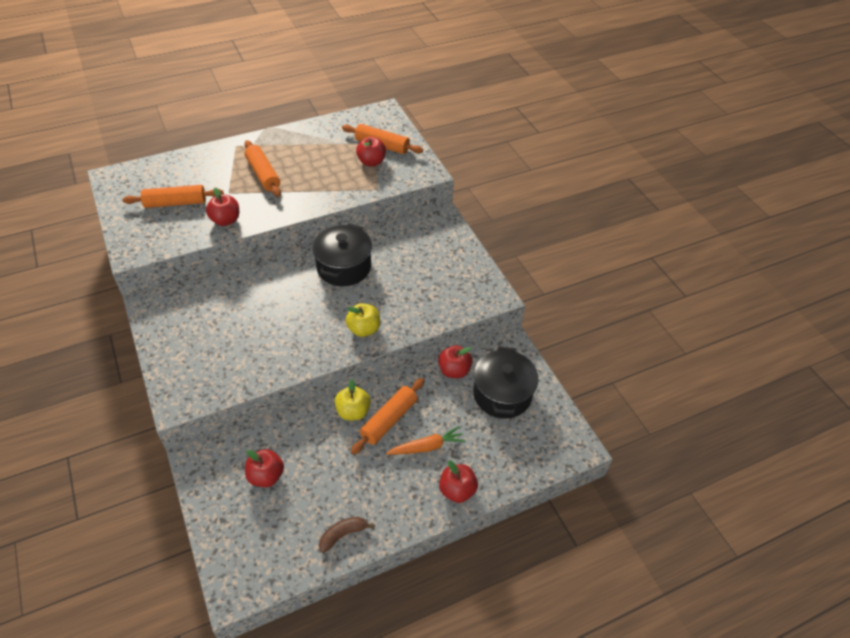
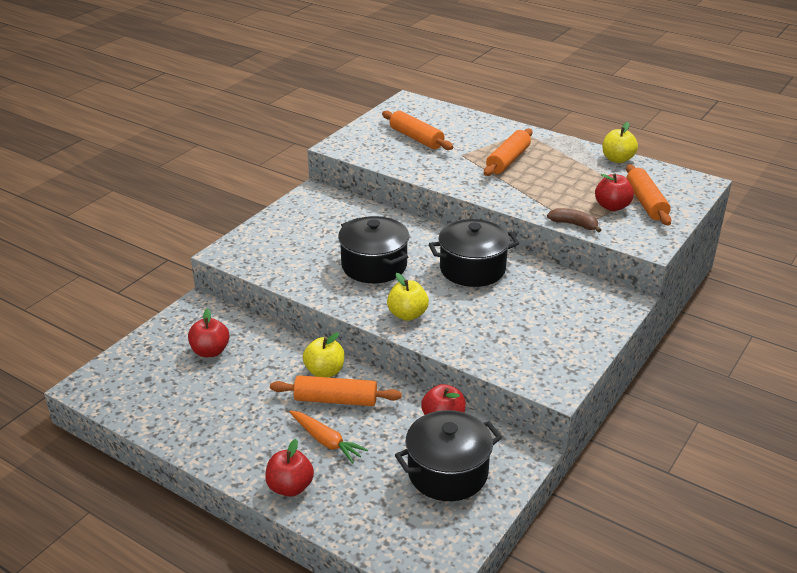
camera: 60 degrees right, 15 degrees down
red apple [206,188,239,226] -> none
brown banana [319,517,375,553] -> brown banana moved to [547,208,601,233]
none -> black pot [338,216,409,283]
none -> yellow apple [602,122,638,163]

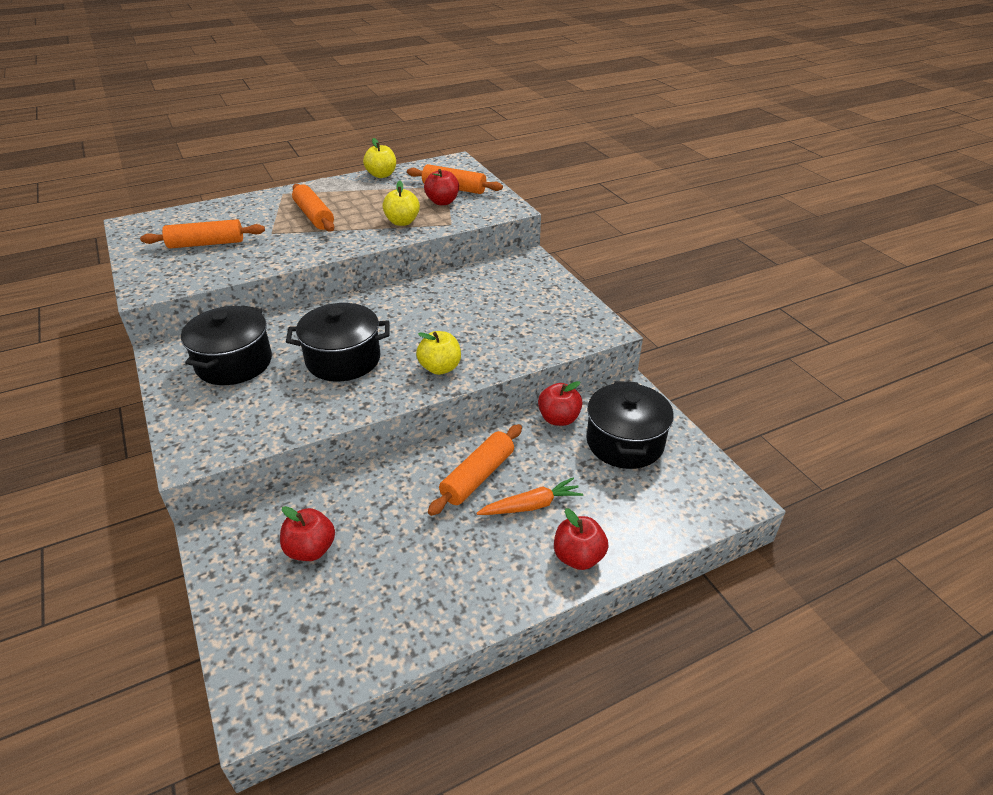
camera: 60 degrees left, 5 degrees up
yellow apple [303,332,344,377] -> yellow apple moved to [383,181,420,226]
black pot [429,219,519,287] -> black pot moved to [181,305,272,385]
brown banana [547,208,601,233] -> none

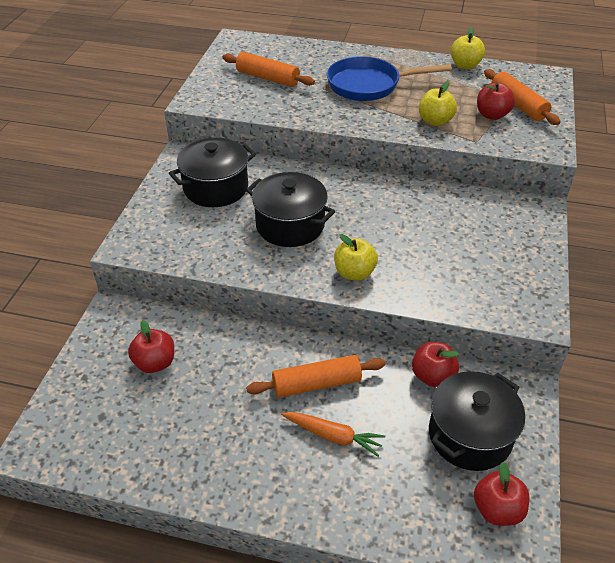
camera: 40 degrees right, 5 degrees up
orange rolling pin [292,184,334,231] -> blue pan [327,56,452,101]
red apple [554,508,609,570] -> red apple moved to [474,462,529,526]

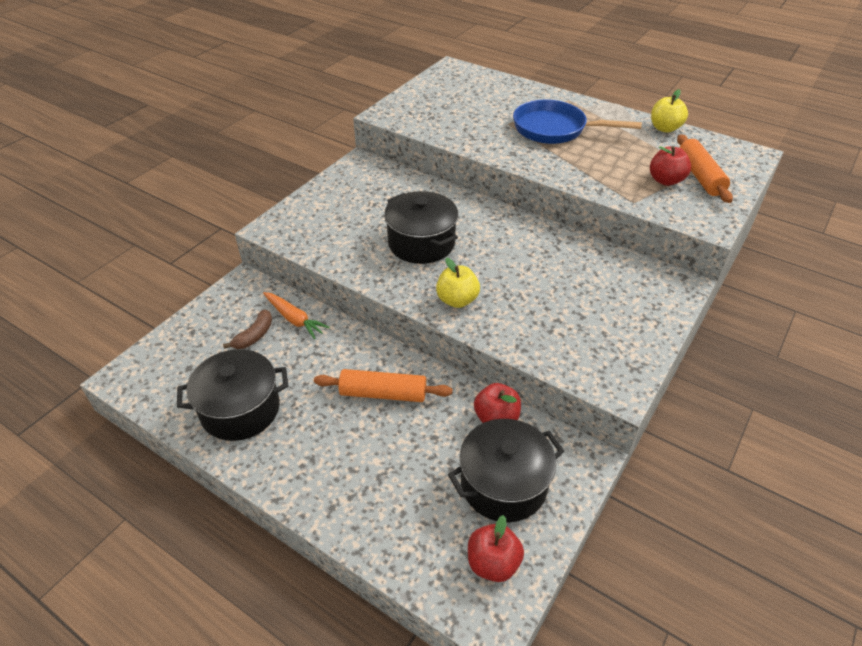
camera: 20 degrees right, 0 degrees up
red apple [128,320,174,373] -> brown banana [223,309,272,349]
black pot [169,138,256,207] -> black pot moved to [177,349,288,441]
orange rolling pin [223,52,315,87] -> none
orange carrot [281,412,385,457] -> orange carrot moved to [263,292,330,339]
yellow apple [419,81,457,126] -> none

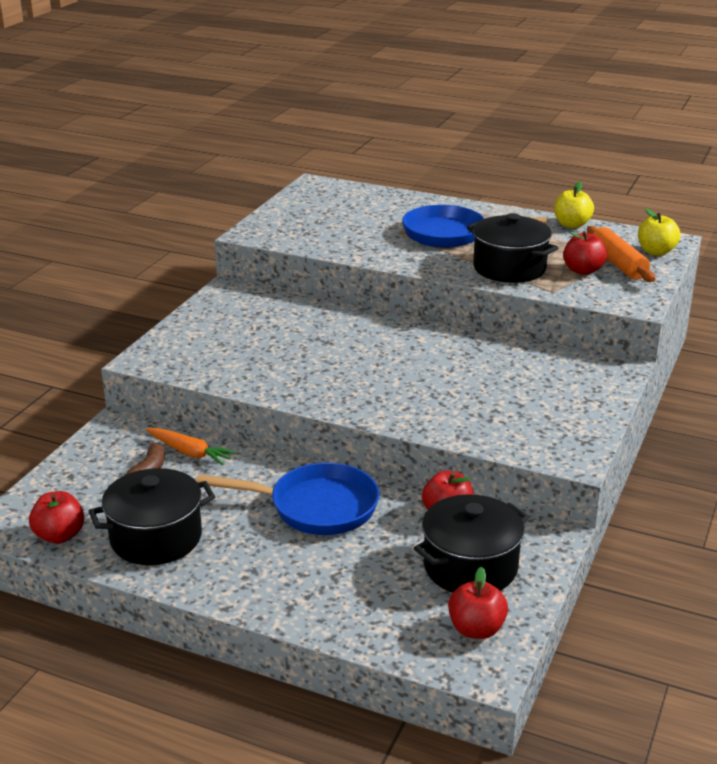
camera: 10 degrees left, 15 degrees down
orange rolling pin [314,369,453,402] -> blue pan [196,463,379,535]
black pot [384,191,458,264] -> black pot moved to [467,213,558,283]
yellow apple [436,258,480,308] -> yellow apple moved to [638,208,680,256]
none -> red apple [29,491,84,544]

